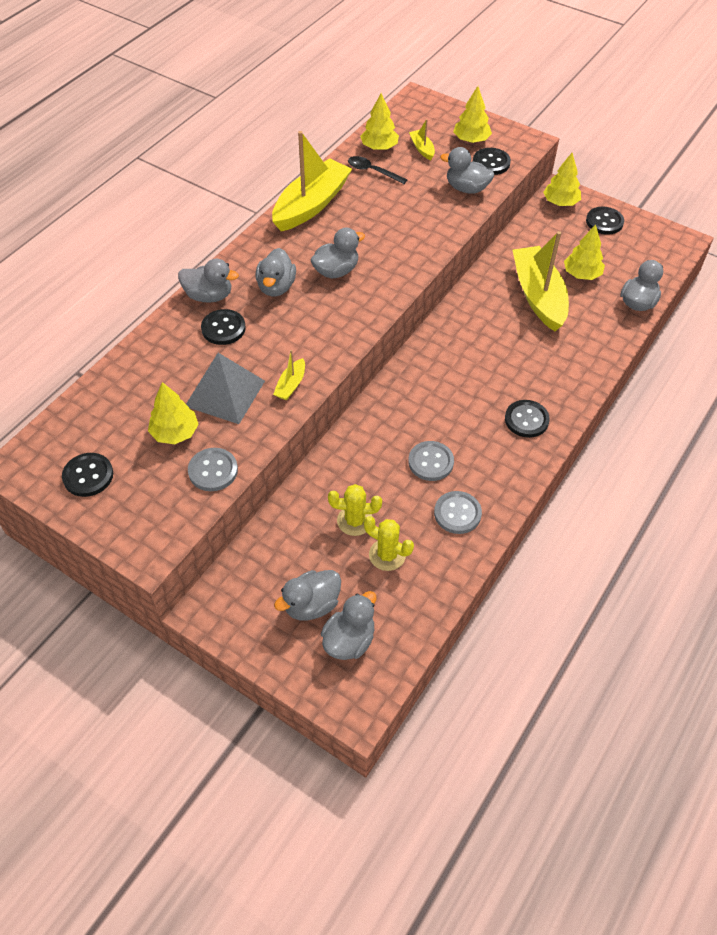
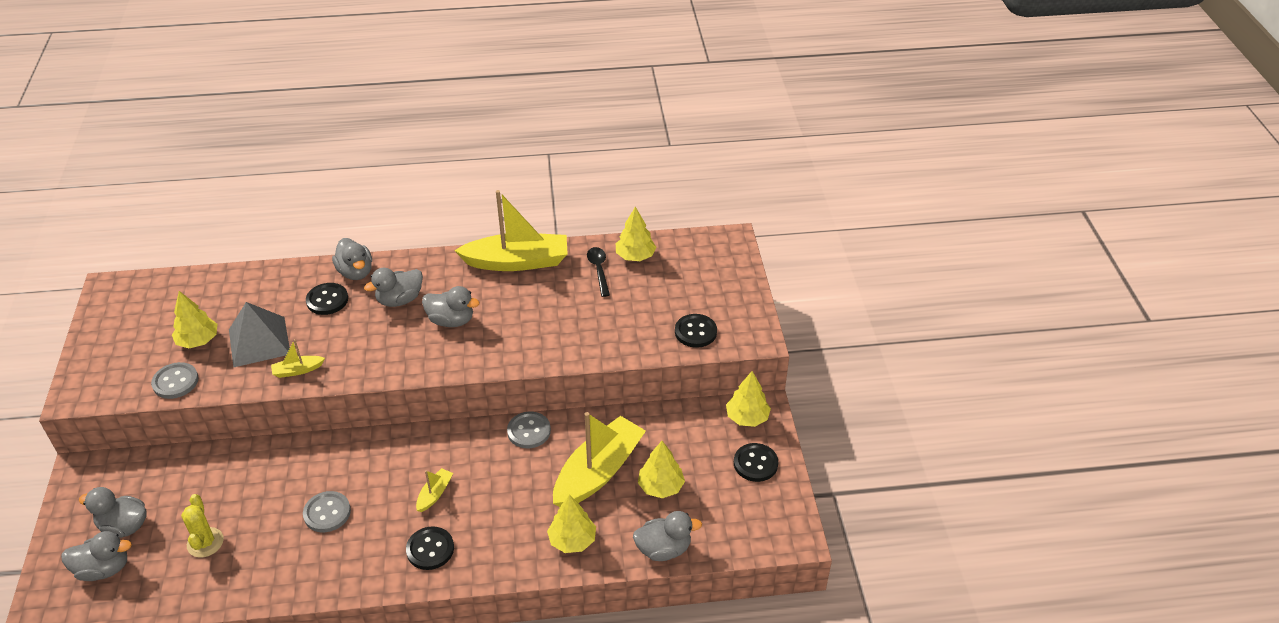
camera: 50 degrees right, 10 degrees down
black button [62,453,113,497] -> none
yellow cactus [328,484,382,536] -> none
yellow boat [409,119,435,160] -> yellow boat moved to [416,468,453,512]
grey button [434,491,482,534] -> grey button moved to [507,412,551,448]
grey duck [440,147,494,194] -> none
yellow tree [453,86,492,143] -> yellow tree moved to [547,495,596,553]

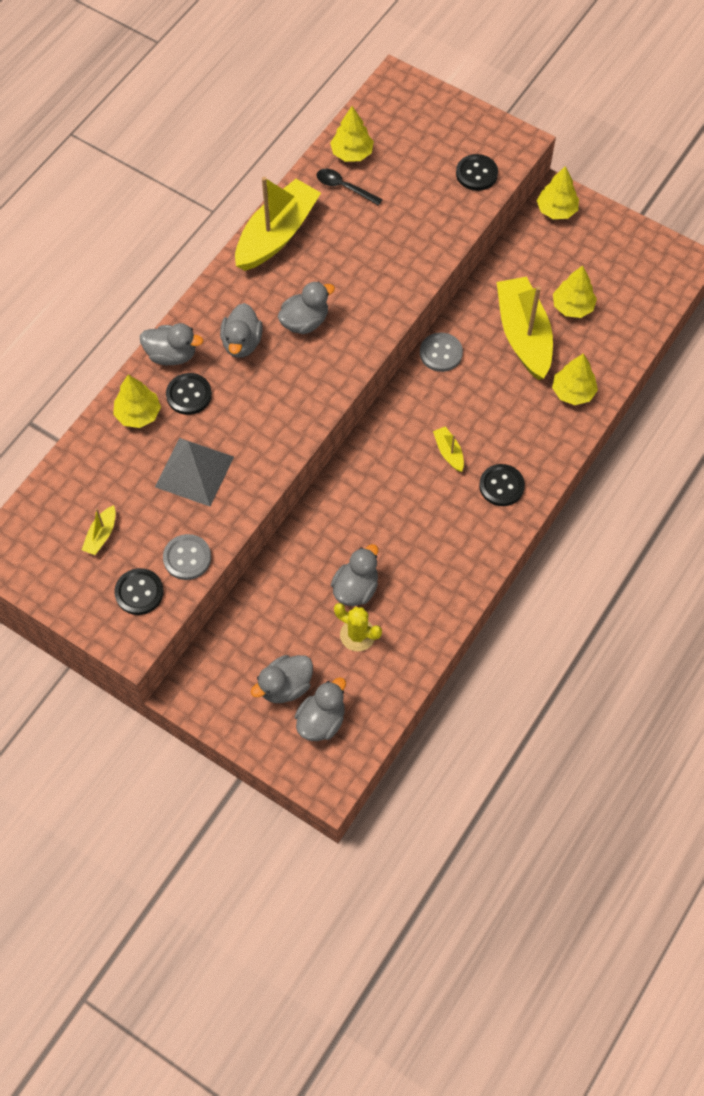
camera: 50 degrees left, 20 degrees up
yellow tree [172,291,218,348] -> yellow tree moved to [113,375,161,428]
yellow boat [271,339,325,378] -> yellow boat moved to [82,505,116,555]
grey button [303,491,351,532] -> none
grey duck [633,511,702,561] -> grey duck moved to [331,544,378,606]
black button [734,443,778,482] -> black button moved to [114,568,164,615]

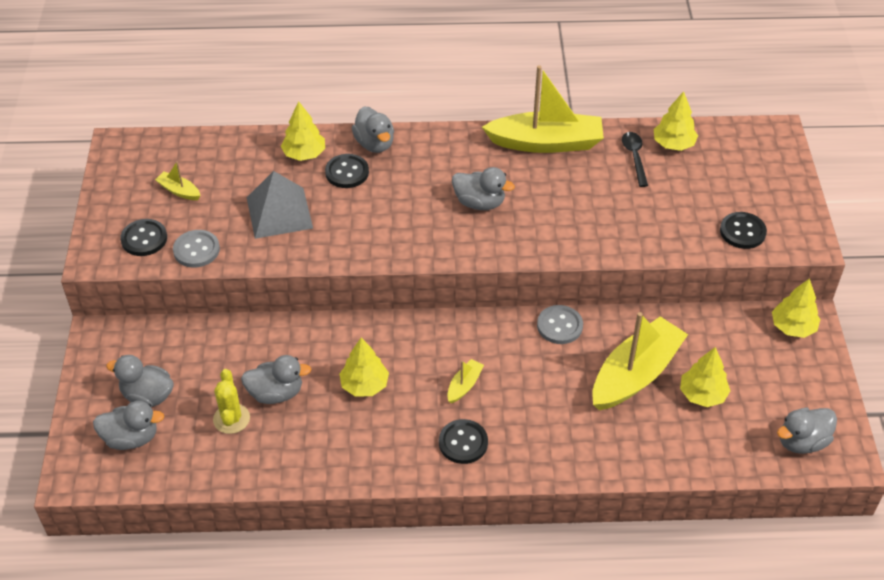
camera: 55 degrees right, 15 degrees down
yellow boat [82,505,116,555] -> yellow boat turned 45 degrees clockwise [155,161,201,200]
grey duck [220,303,263,358] -> grey duck moved to [777,407,837,454]
yellow tree [552,353,598,405] -> yellow tree moved to [339,338,389,397]

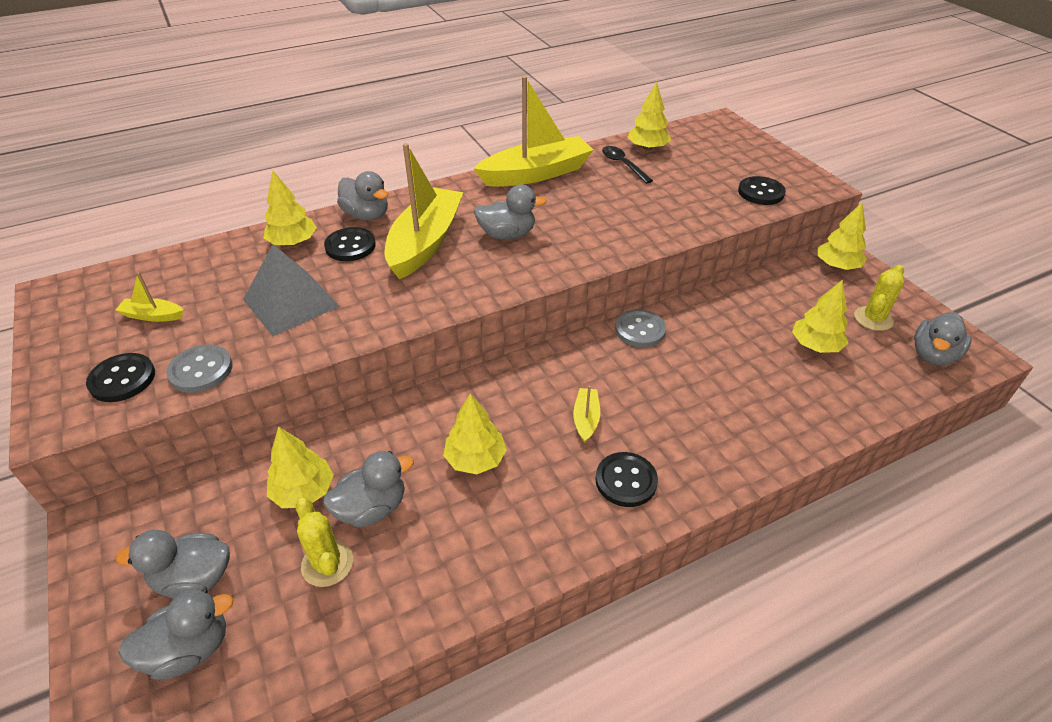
camera: 25 degrees left, 5 degrees down
yellow boat [592,312,688,410] -> yellow boat moved to [385,143,463,279]
none -> yellow tree [267,426,334,508]
none -> yellow cactus [854,265,904,331]

